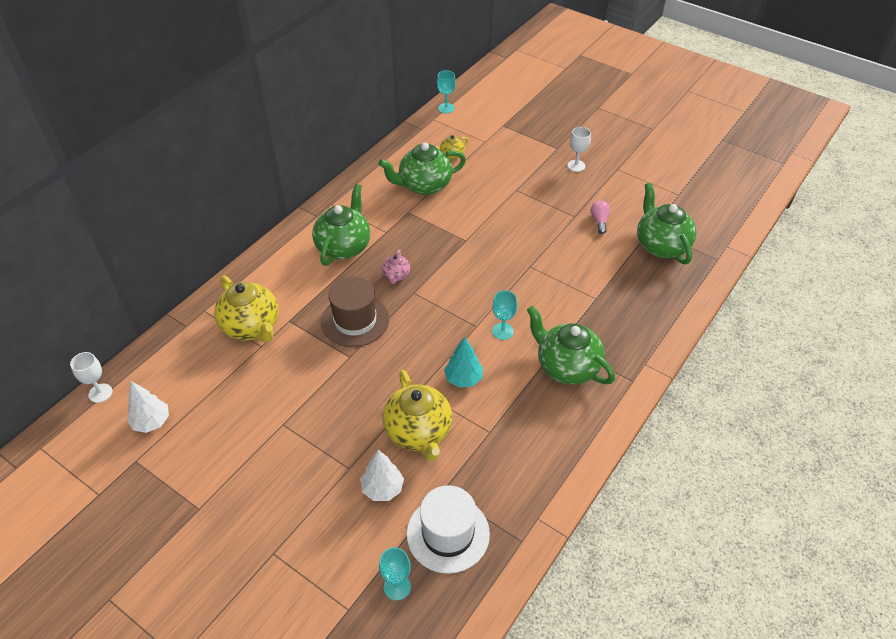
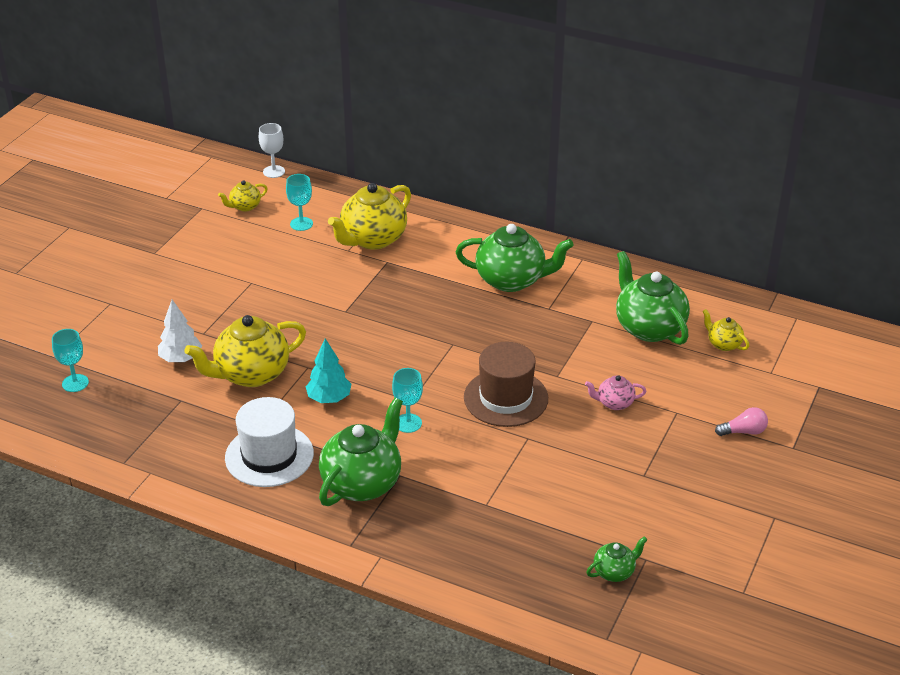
camera: 80 degrees right, 10 degrees down
white tree [127,381,169,433] -> yellow teapot [218,180,268,212]
brown hat [321,277,389,347] -> brown hat moved to [464,342,548,427]
pink teapot [382,249,410,284] -> pink teapot moved to [585,375,646,410]
white hat [407,485,490,574] -> white hat moved to [225,397,314,487]
turquoise goblet [437,70,456,113] -> turquoise goblet moved to [286,174,313,231]
white goblet [567,127,591,172] -> none
pink light bulb [591,200,610,234] -> pink light bulb moved to [715,407,768,436]
green teapot [637,183,696,264] -> green teapot [586,536,648,582], size x0.48

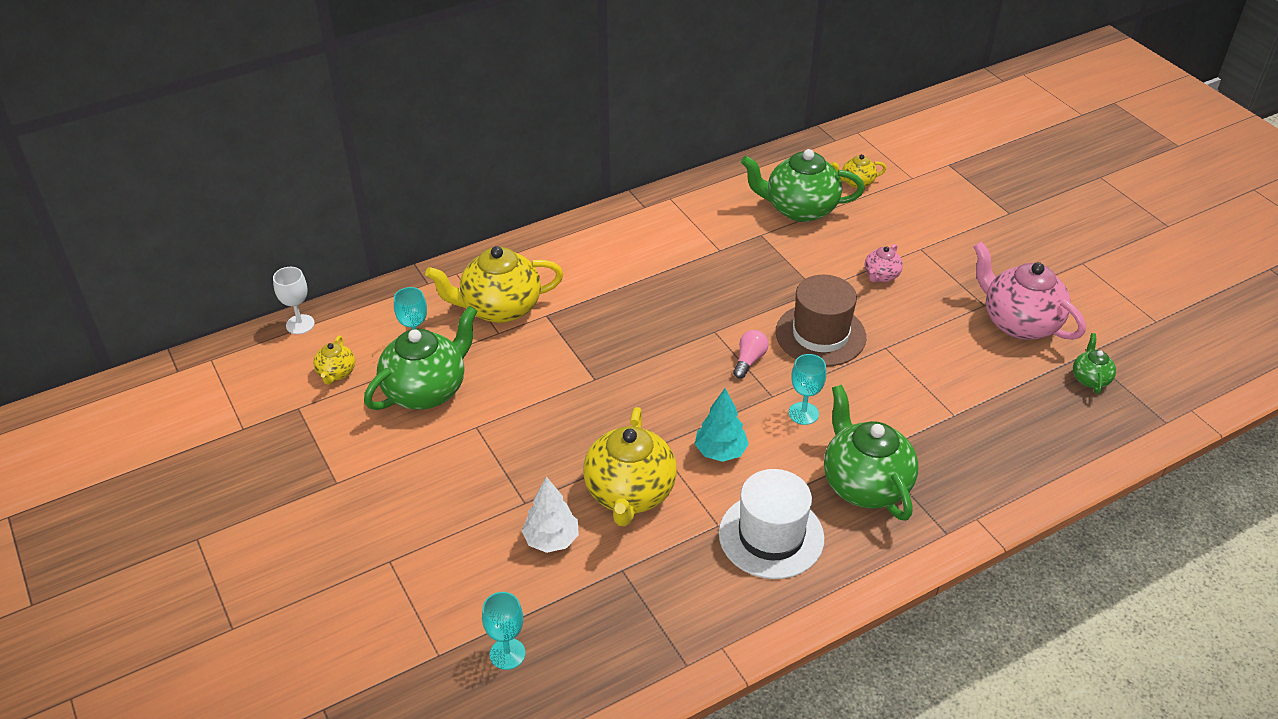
camera: 55 degrees left, 5 degrees up
yellow teapot [328,183,411,250] -> yellow teapot turned 90 degrees clockwise [425,246,563,323]
green teapot [456,224,574,292] -> green teapot moved to [364,306,478,410]
pink light bulb [715,407,768,436] -> pink light bulb moved to [733,330,769,379]
none -> pink teapot [973,242,1086,340]

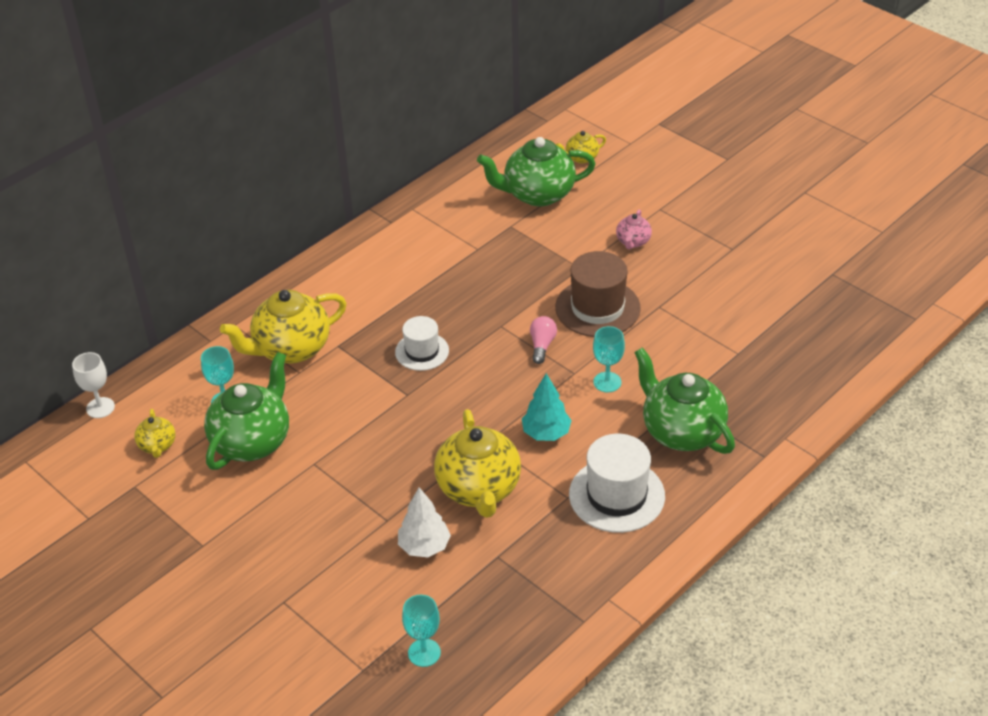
camera: 15 degrees left, 0 degrees up
pink teapot [973,242,1086,340] -> none
green teapot [1073,333,1116,394] -> none
none -> white hat [395,316,449,371]

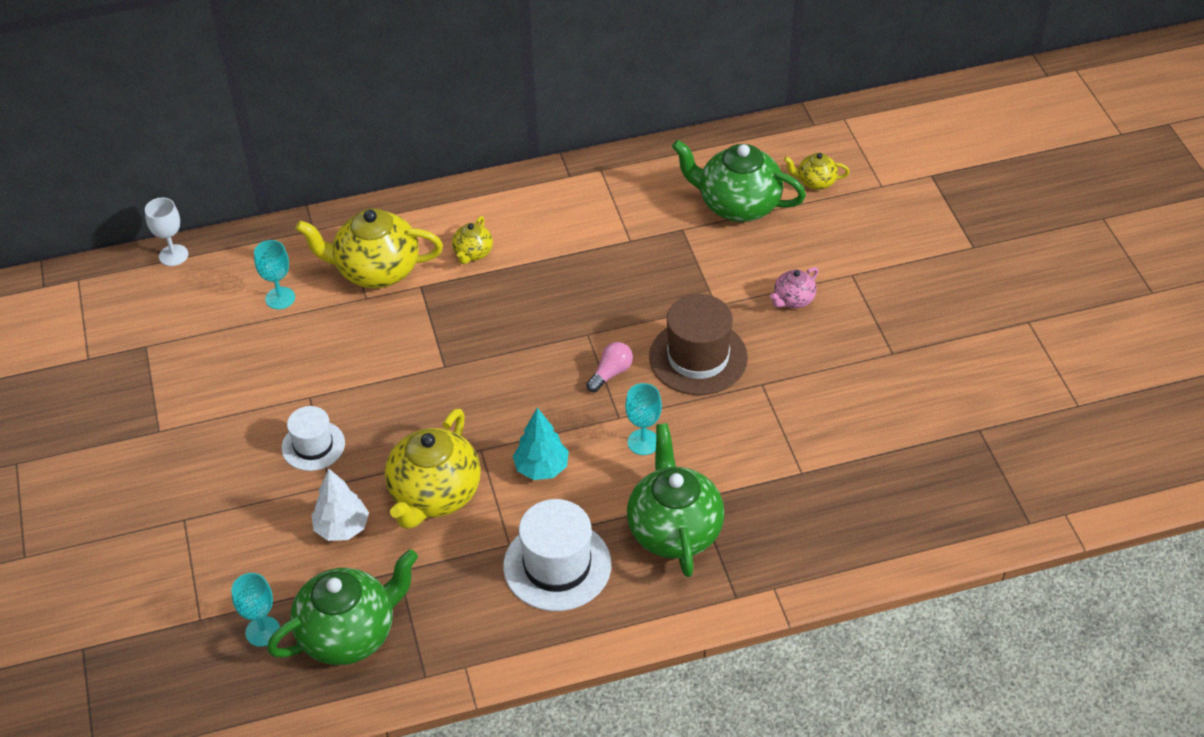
camera: 30 degrees right, 5 degrees up
yellow teapot [134,409,175,458] -> yellow teapot moved to [452,216,493,264]
green teapot [204,352,289,470] -> green teapot moved to [267,549,418,665]
white hat [395,316,449,371] -> white hat moved to [282,406,345,471]

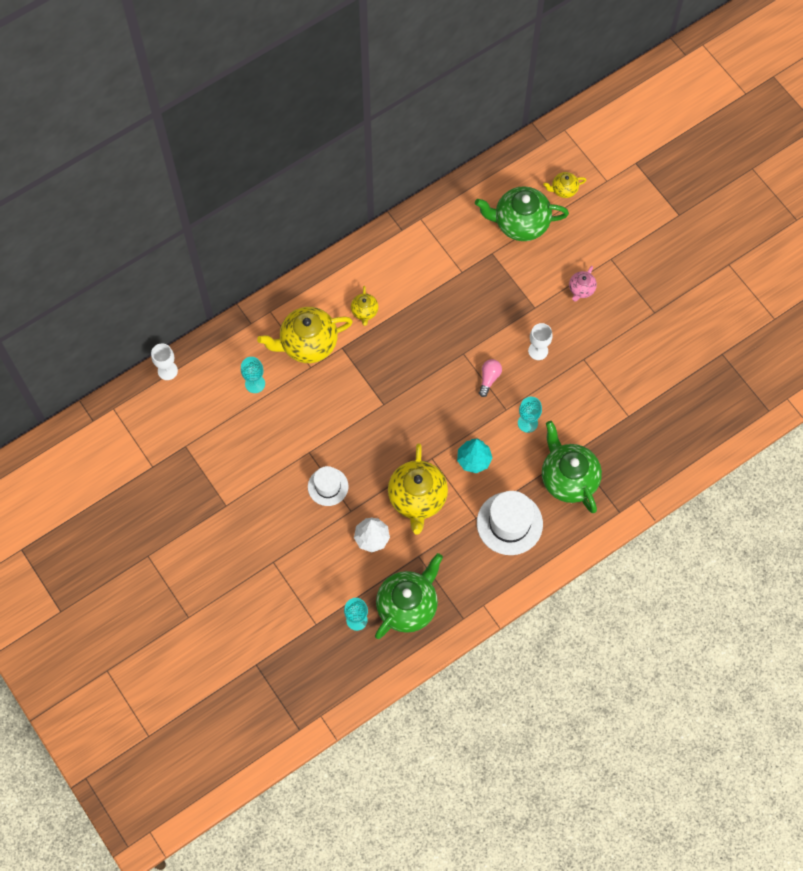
camera: 20 degrees left, 20 degrees up
brown hat [649,294,748,395] -> white goblet [528,323,553,360]

